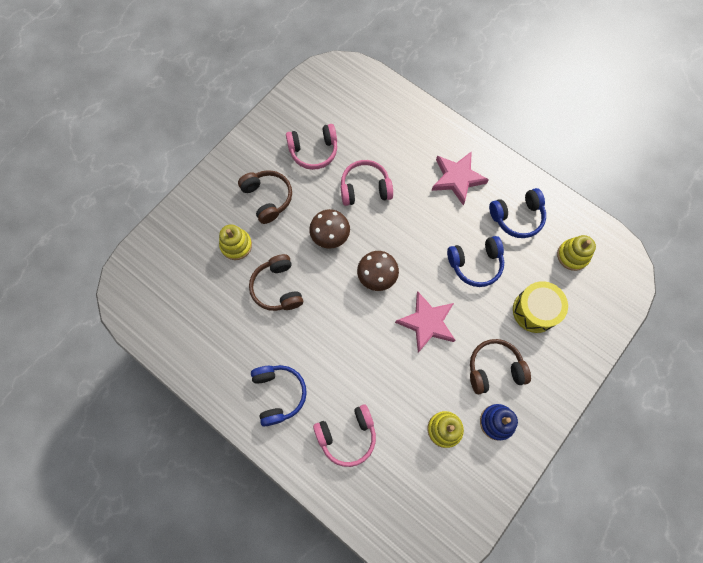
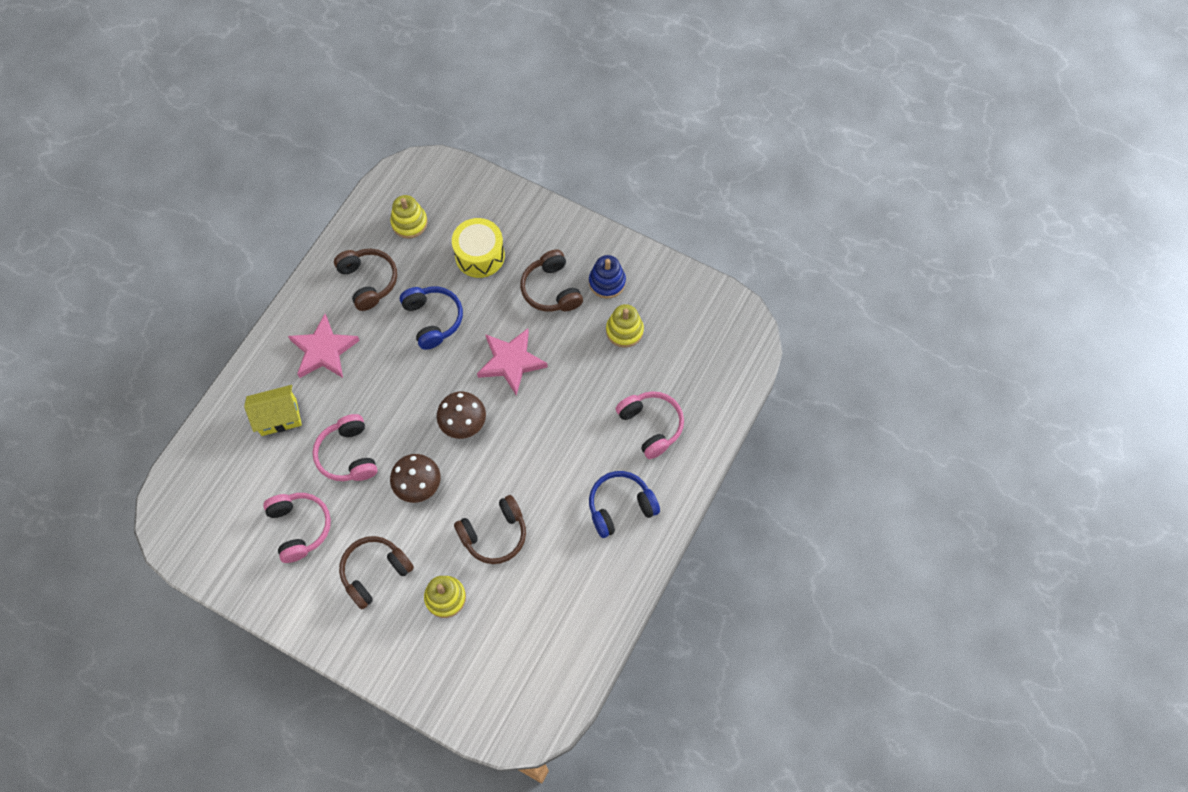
camera: 100 degrees left, 5 degrees down
blue headphones [489,188,546,238] -> brown headphones [334,249,397,311]
none -> yellow house [244,385,302,436]

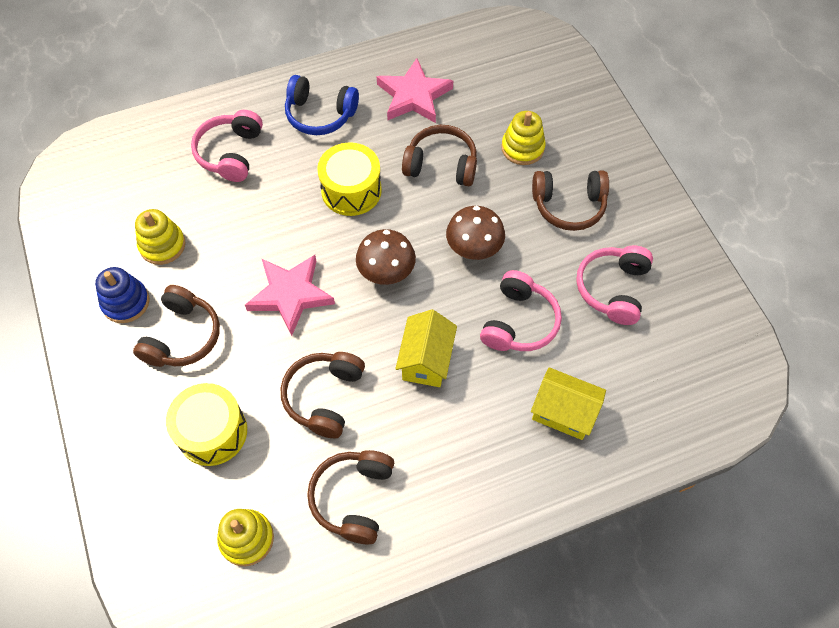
camera: 140 degrees left, 5 degrees down
pink star [288,314,360,378] -> pink star moved to [377,58,453,123]
blue headphones [400,286,463,350] -> brown headphones [281,352,365,438]
none -> yellow drum [317,142,382,216]
none -> yellow house [395,309,457,387]

